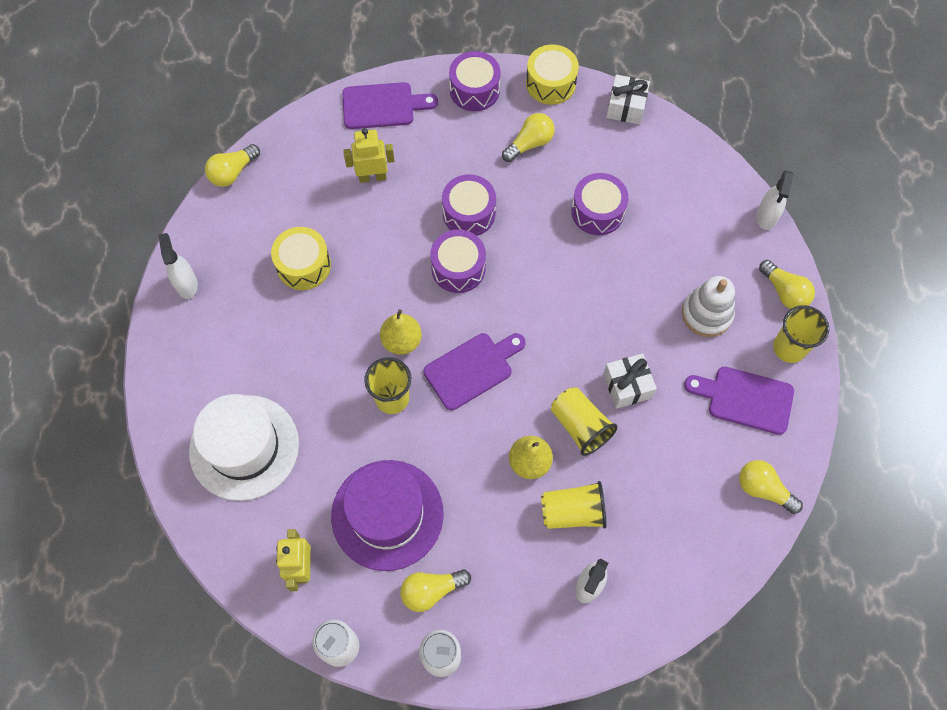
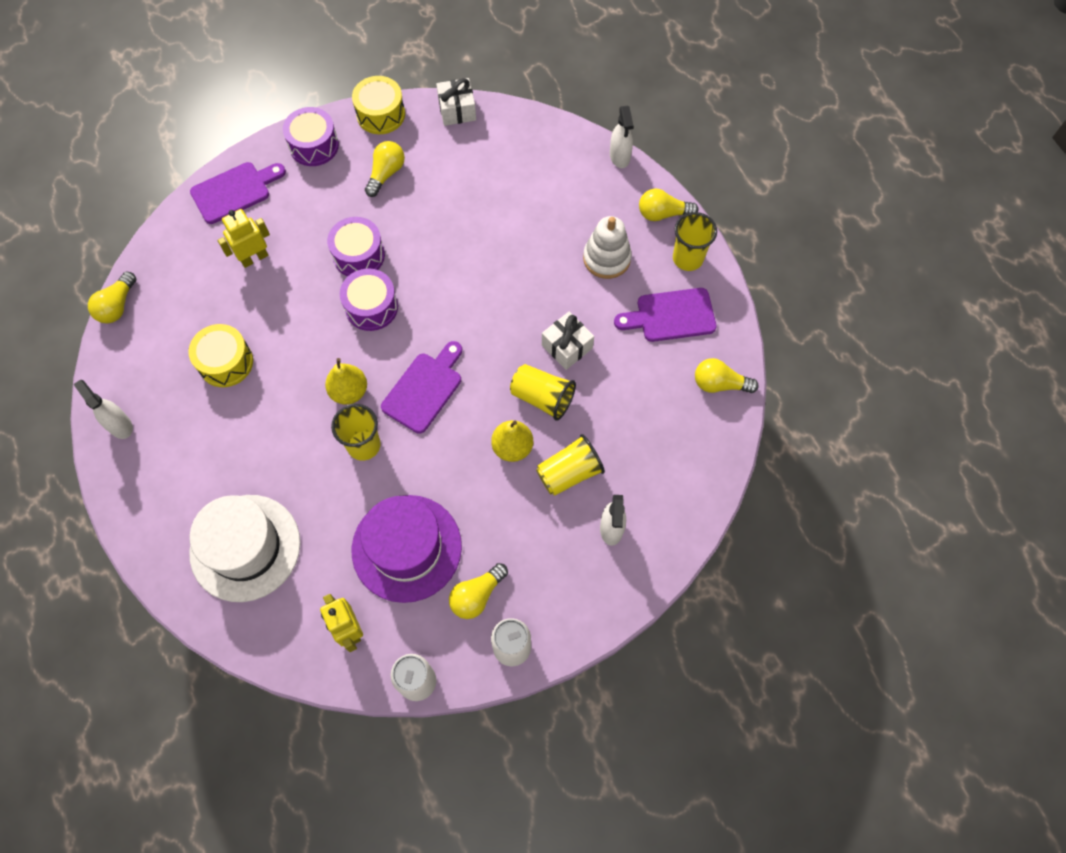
camera: 25 degrees left, 0 degrees up
purple drum [571,173,629,235] -> none
yellow light bulb [759,260,815,309] -> yellow light bulb turned 150 degrees clockwise [639,189,698,221]

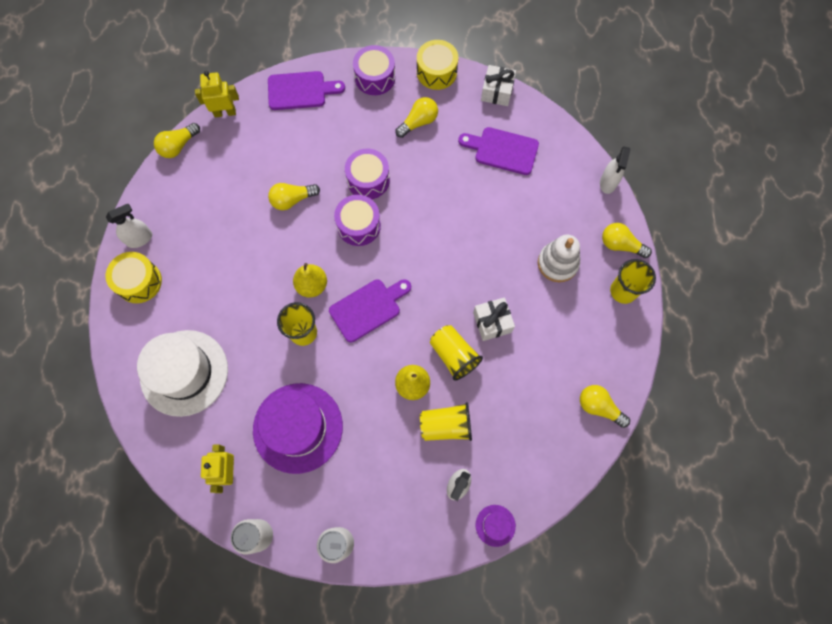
camera: 25 degrees right, 5 degrees up
white spray bottle [73,380,133,439] -> white spray bottle turned 75 degrees clockwise [106,204,152,248]
yellow drum [189,324,253,387] -> yellow drum moved to [106,252,162,303]
yellow robot [218,209,270,268] -> yellow robot moved to [195,71,239,117]
yellow light bulb [449,563,508,619] -> yellow light bulb moved to [268,183,320,210]
purple cutting board [614,288,717,342] -> purple cutting board moved to [458,127,539,175]
none -> purple hat [476,505,516,547]

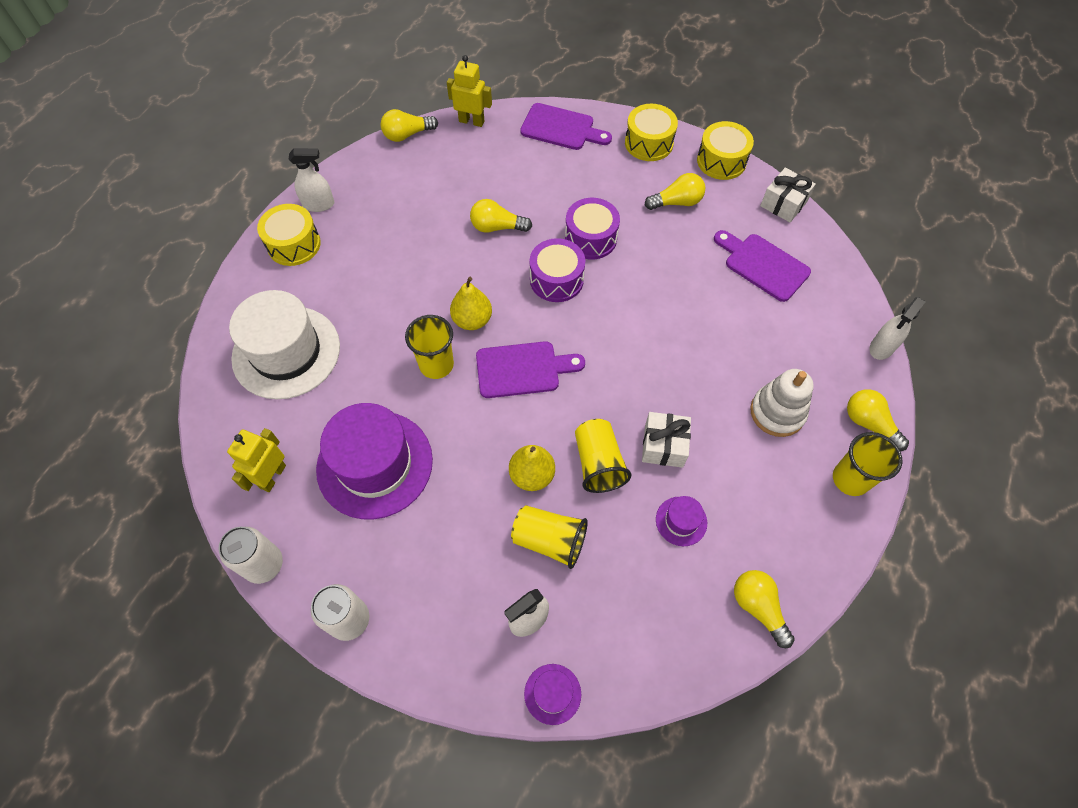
camera: 25 degrees right, 10 degrees down
purple drum [353,45,395,95] -> yellow drum [625,104,678,161]
none -> purple hat [656,496,707,546]

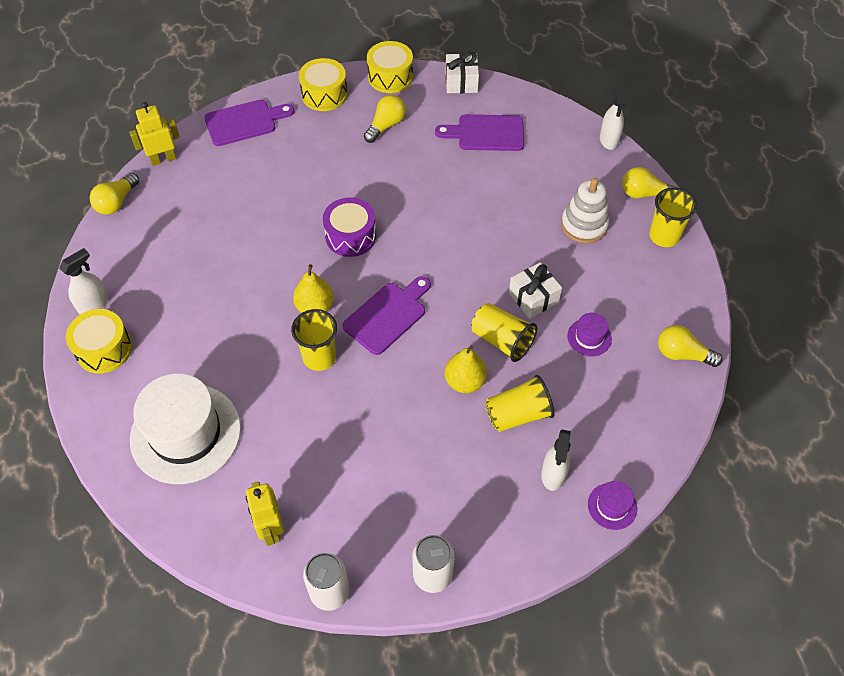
camera: 40 degrees left, 5 degrees down
purple hat [316,403,433,519] -> none
yellow light bulb [470,199,532,233] -> none
purple drum [565,198,620,260] -> none

